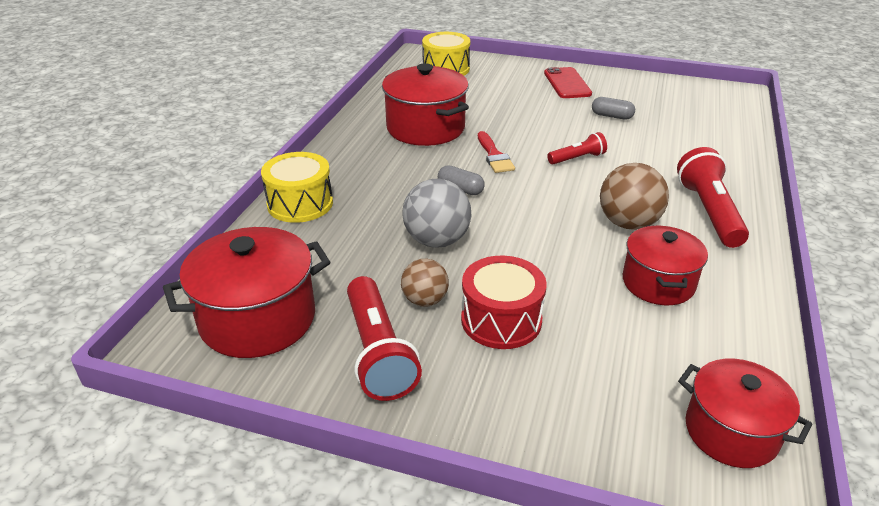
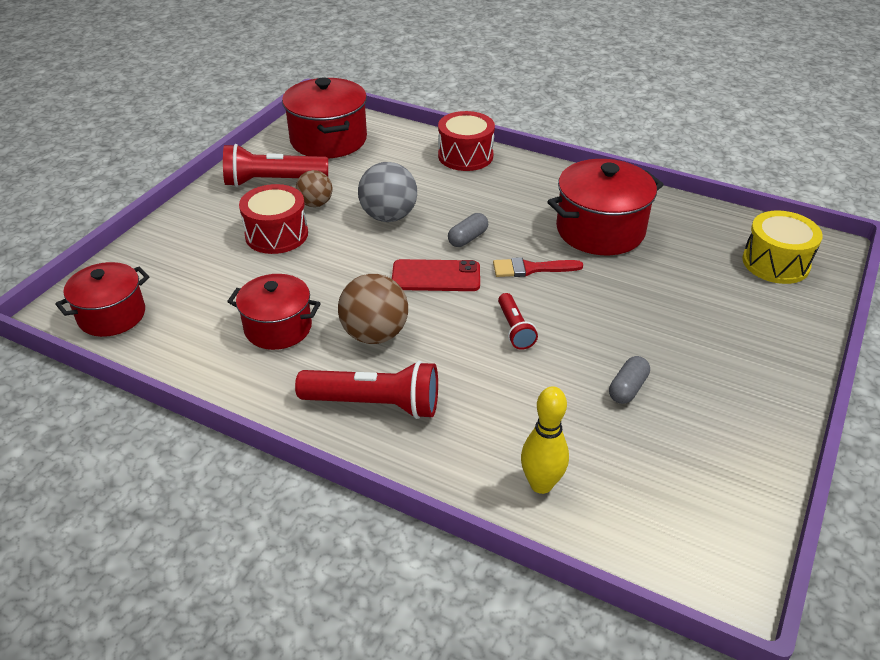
camera: 100 degrees right, 5 degrees up
yellow drum [261,152,333,223] -> red drum [438,111,495,171]
red phone [544,67,592,98] -> red phone moved to [392,259,480,291]
none -> yellow bowling pin [521,386,569,494]

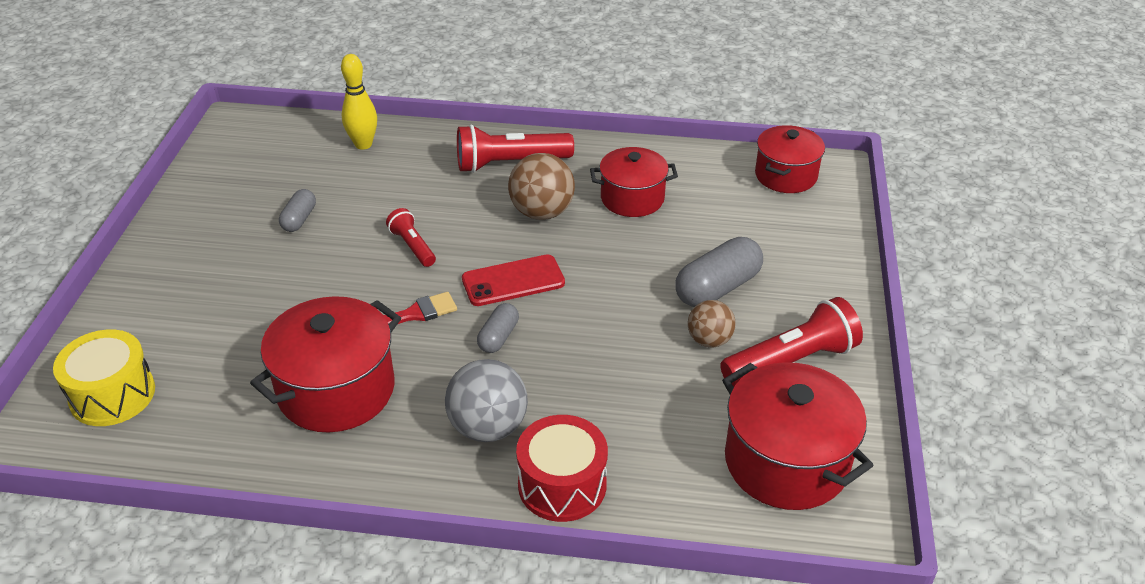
camera: 160 degrees right, 0 degrees up
red drum [239,184,308,254] -> grey capsule [675,237,763,307]
grey ball [358,162,417,222] -> grey ball moved to [445,359,528,442]

